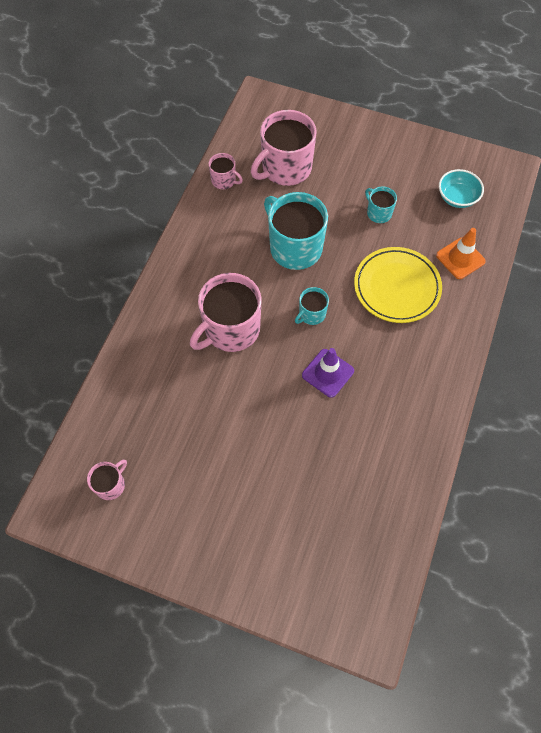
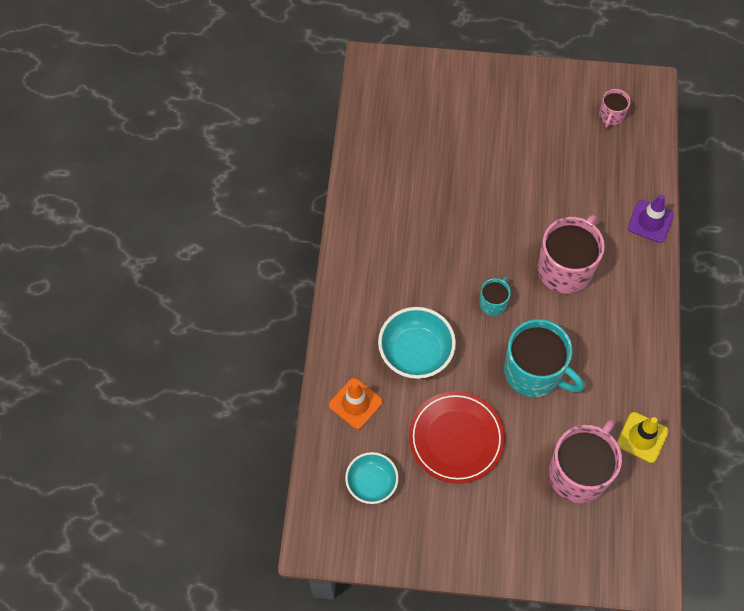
camera: 165 degrees right, 0 degrees up
pink mug [209,153,243,189] -> yellow traffic cone [617,412,669,463]
purple traffic cone [302,348,354,398] -> purple traffic cone moved to [628,194,674,243]
yellow plate [354,247,442,323] -> turquoise bowl [378,307,456,379]
turquoise mug [365,186,397,223] -> red plate [409,391,505,484]

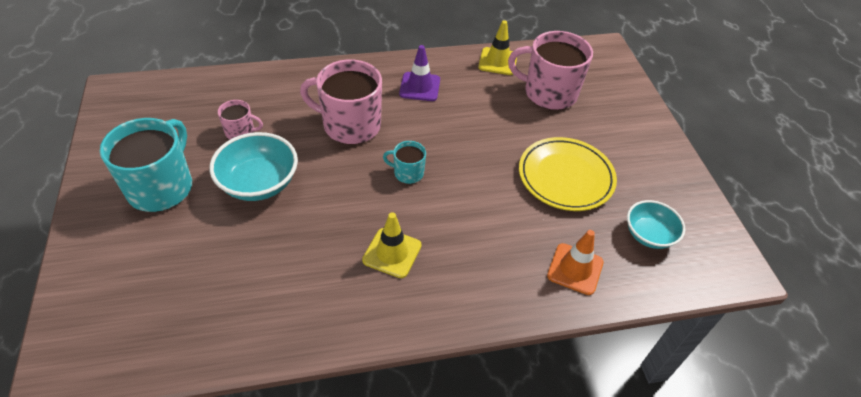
camera: 110 degrees left, 15 degrees down
turquoise bowl [378,307,456,379] -> turquoise bowl moved to [209,132,298,201]
red plate [409,391,505,484] -> yellow plate [519,137,617,211]
turquoise mug [504,319,584,397] -> turquoise mug moved to [100,118,192,212]
pink mug [599,89,630,128] -> pink mug moved to [218,100,263,139]
purple traffic cone [628,194,674,243] -> purple traffic cone moved to [399,45,440,101]
none -> yellow traffic cone [362,212,422,278]

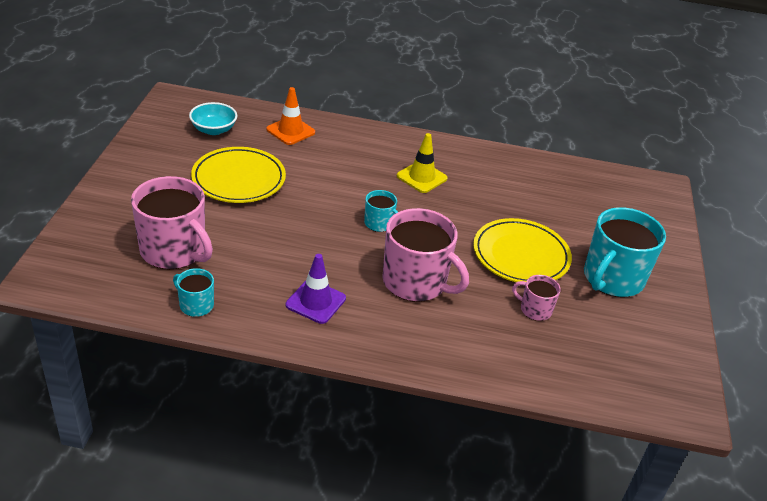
camera: 160 degrees left, 10 degrees down
turquoise bowl [209,132,298,201] -> yellow plate [473,218,572,282]
yellow traffic cone [478,20,517,75] -> turquoise mug [173,268,214,317]

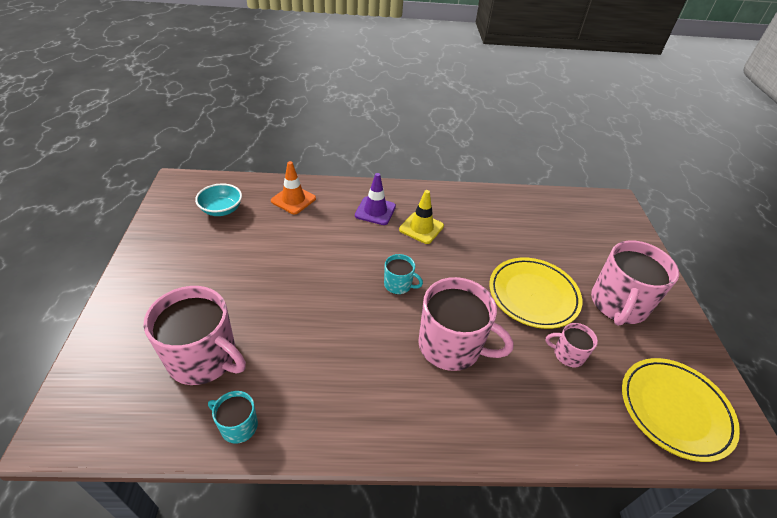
camera: 10 degrees left, 5 degrees up
yellow plate [191,147,286,203] -> yellow plate moved to [622,358,740,462]
purple traffic cone [286,254,346,324] -> purple traffic cone moved to [355,173,396,225]
turquoise mug [584,207,666,297] -> pink mug [591,240,679,326]

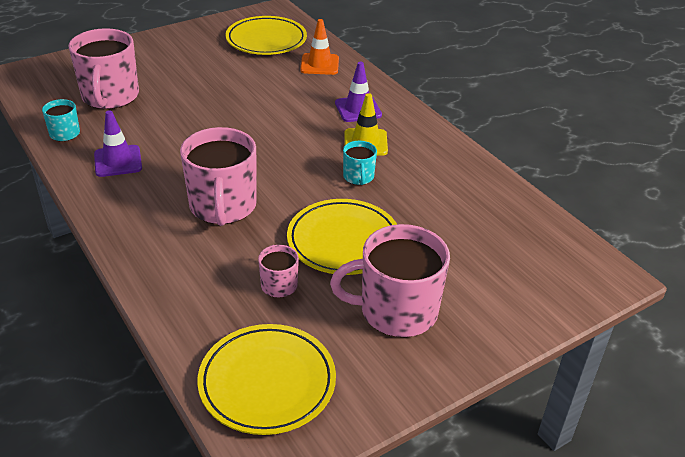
camera: 60 degrees right, 5 degrees down
turquoise bowl [195,183,242,216] -> yellow plate [225,16,307,55]
turquoise mug [384,254,423,294] -> turquoise mug moved to [343,141,377,185]
none -> purple traffic cone [94,110,142,177]

